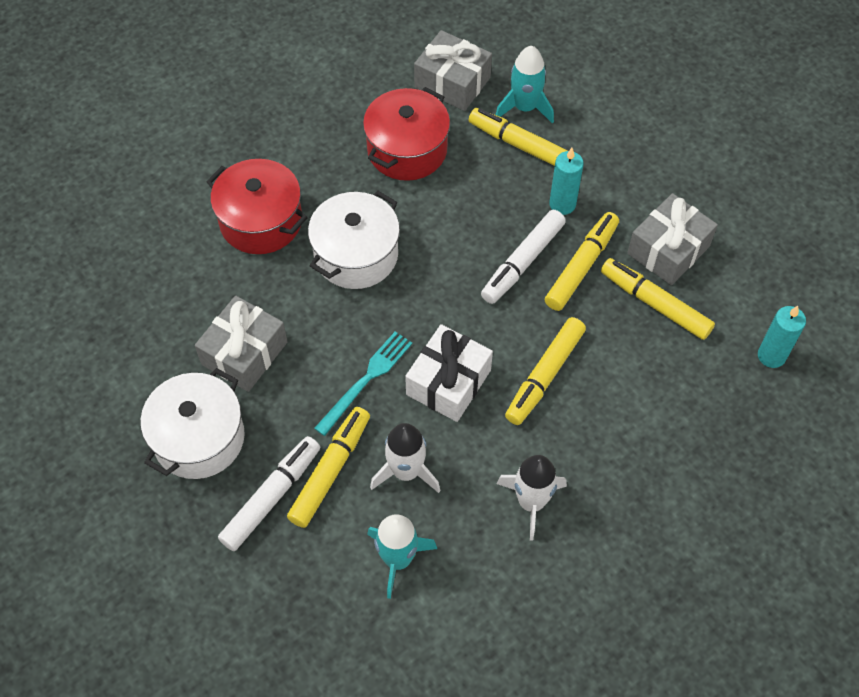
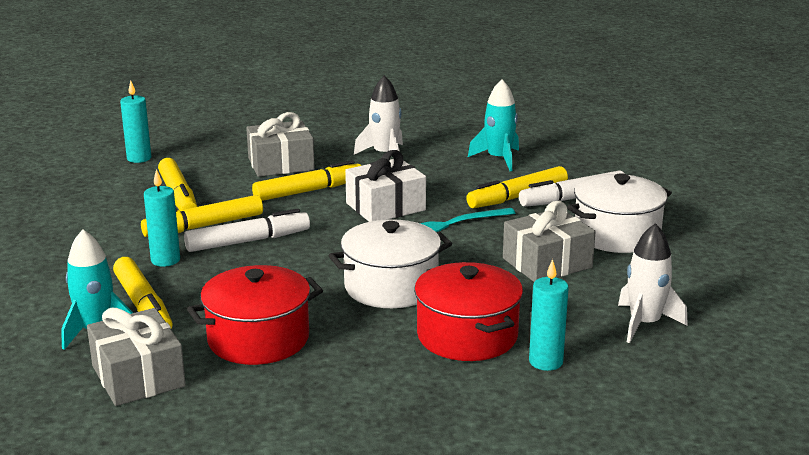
camera: 150 degrees left, 35 degrees down
white rocket [370,423,440,493] -> white rocket moved to [618,223,688,343]
grey gift [627,193,718,285] -> grey gift moved to [246,112,315,177]
none -> turquoise candle [529,259,569,371]

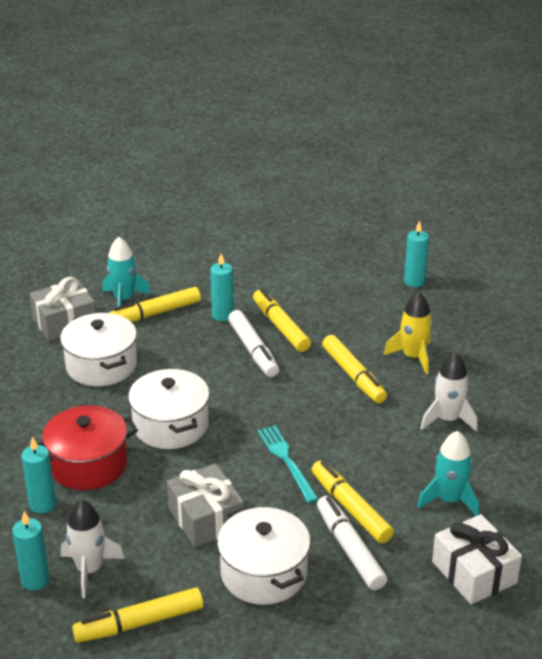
camera: 90 degrees right, 10 degrees up
yellow marker [158,158,197,211] -> yellow marker moved to [72,587,203,643]
red pot [187,265,323,365] -> white pot [60,313,137,386]
grey gift [246,112,315,177] -> yellow rocket [383,292,432,374]
white gift [345,150,426,222] -> white gift moved to [432,514,522,604]
none -> turquoise candle [12,511,50,591]

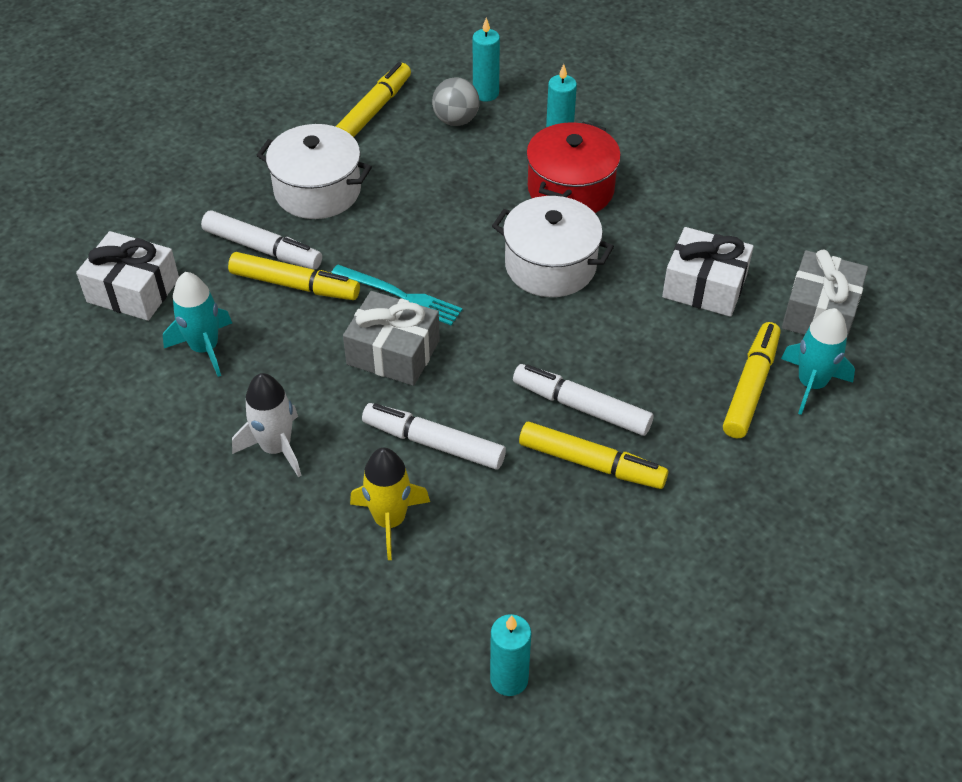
camera: 140 degrees right, 15 degrees up
white pot [60,313,137,386] -> white gift [662,227,754,317]
white rocket [61,499,125,598] -> grey ball [432,77,480,126]
grey gift [167,463,244,547] -> grey gift moved to [343,291,440,386]
turquoise candle [210,254,234,321] -> none
yellow marker [322,335,387,403] -> white marker [362,403,506,470]

